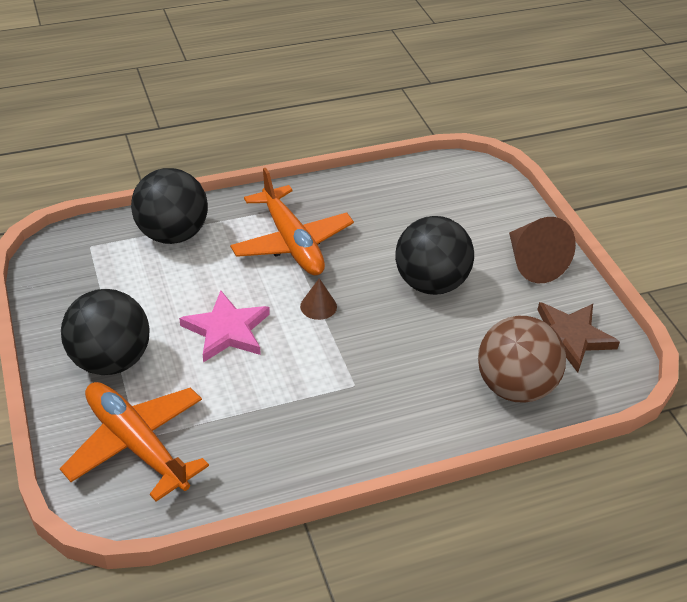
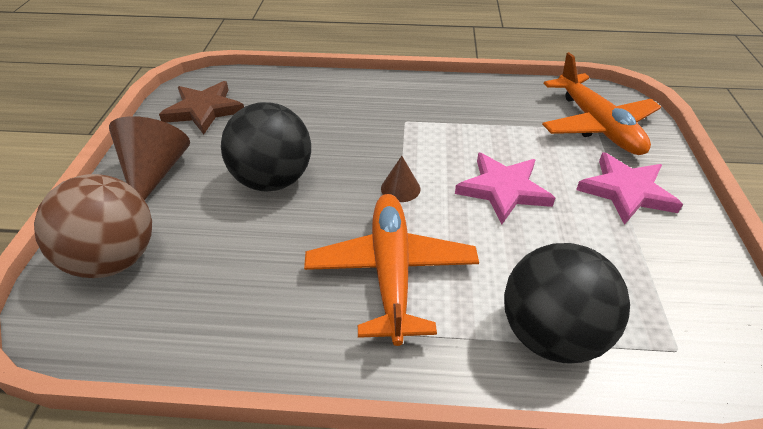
camera: 155 degrees left, 0 degrees up
black ball [61,289,149,375] -> pink star [576,152,683,225]
brown ball [478,316,566,403] -> brown ball moved to [34,174,152,278]

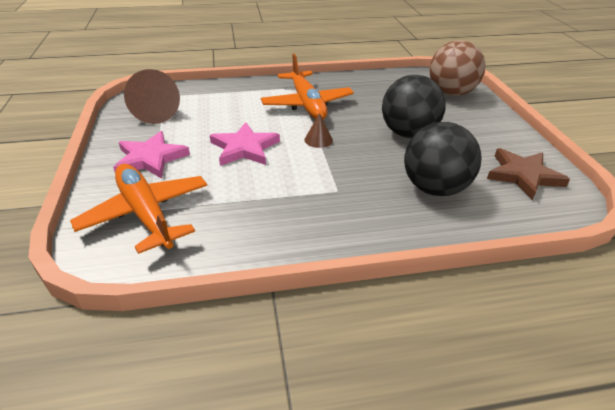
camera: 165 degrees right, 5 degrees down
brown cone [109,116,190,200] -> brown cone moved to [124,69,180,124]
black ball [504,243,630,363] -> black ball moved to [404,122,482,196]

